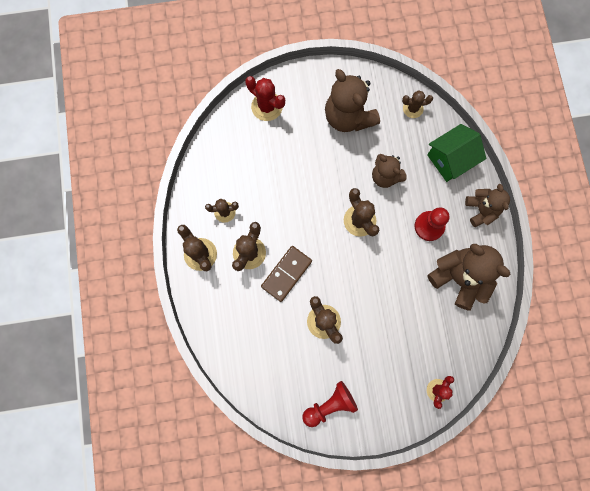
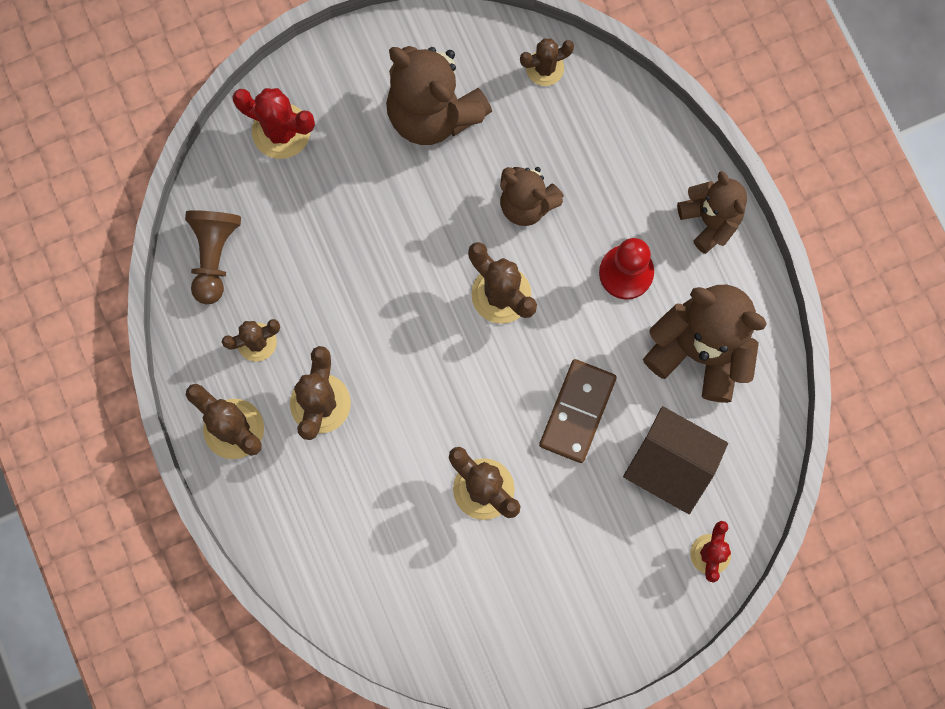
camera: 15 degrees left, 0 degrees up
brown domino [261,246,312,302] -> brown domino moved to [539,359,617,463]
red pawn [303,381,358,427] -> none
green house [427,124,486,182] -> none
none -> brown pawn [185,210,241,304]
none -> brown house [623,406,728,514]

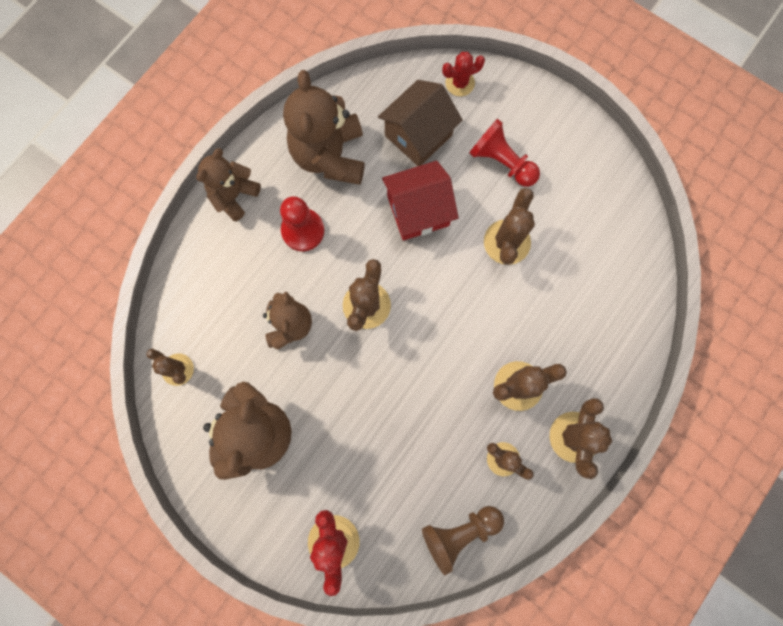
camera: 120 degrees left, 0 degrees up
brown domino [539,359,617,463] -> red house [382,161,459,241]
brown house [623,406,728,514] -> brown house turned 45 degrees clockwise [378,80,463,166]
none -> red pawn [469,118,540,187]

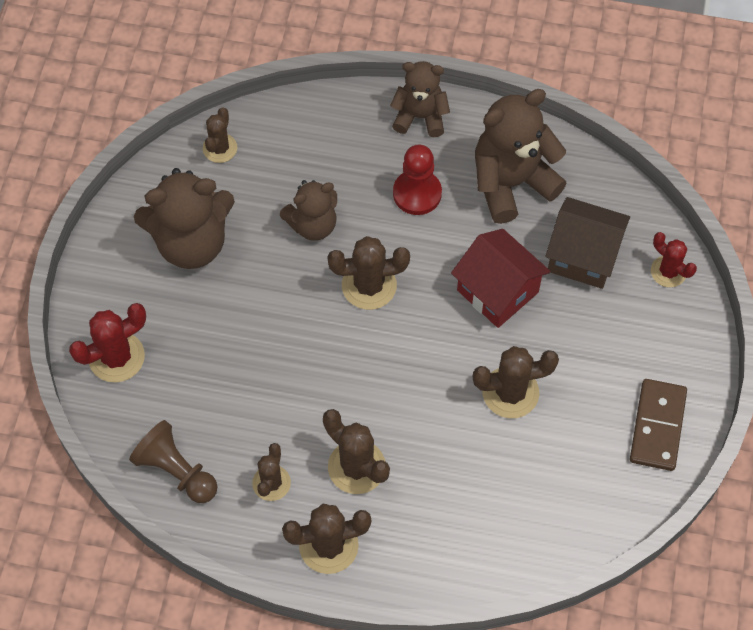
camera: 65 degrees right, 15 degrees down
red pawn [469,118,540,187] -> none
none -> brown domino [630,379,687,471]

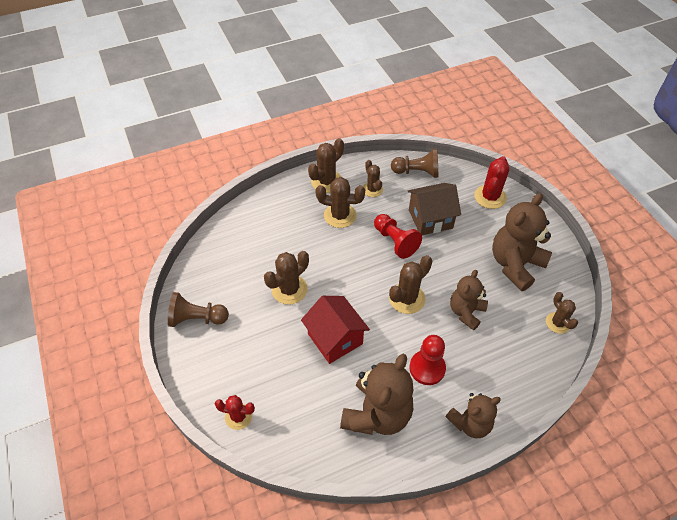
camera: 145 degrees right, 10 degrees down
red house [451,229,551,328] -> red house turned 45 degrees clockwise [301,296,370,364]
brown house [545,197,630,289] -> brown house moved to [407,183,461,235]
brown domino [630,379,687,471] -> brown pawn [168,292,229,327]
none -> red pawn [374,214,422,259]

